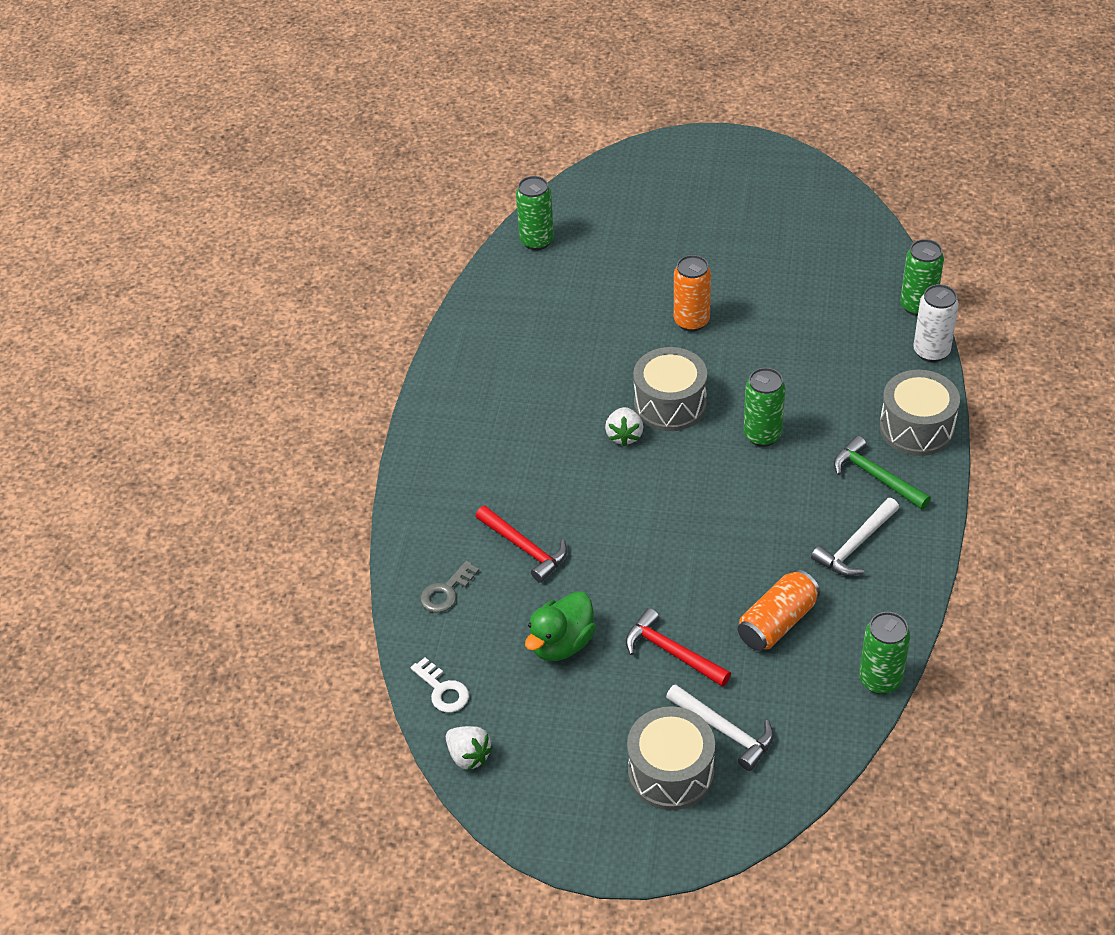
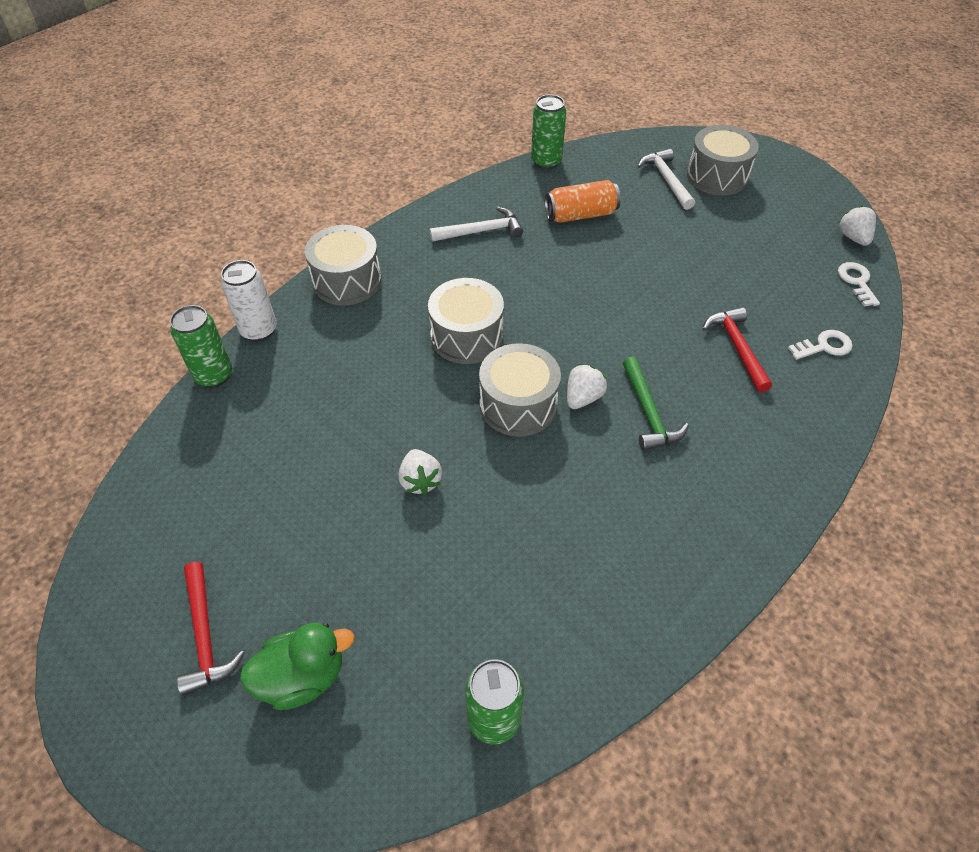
camera: 150 degrees left, 5 degrees up
grey key [420,561,479,613] -> white key [788,330,852,360]
green duck [525,591,596,661] -> green duck moved to [240,623,355,710]
red hammer [626,608,731,687] -> red hammer moved to [177,562,244,695]
orange can [674,255,711,332] -> white strawberry [398,449,442,495]
green can [743,368,785,447] -> grey drum [428,278,504,364]
green hammer [834,436,931,509] -> green hammer moved to [623,357,689,451]

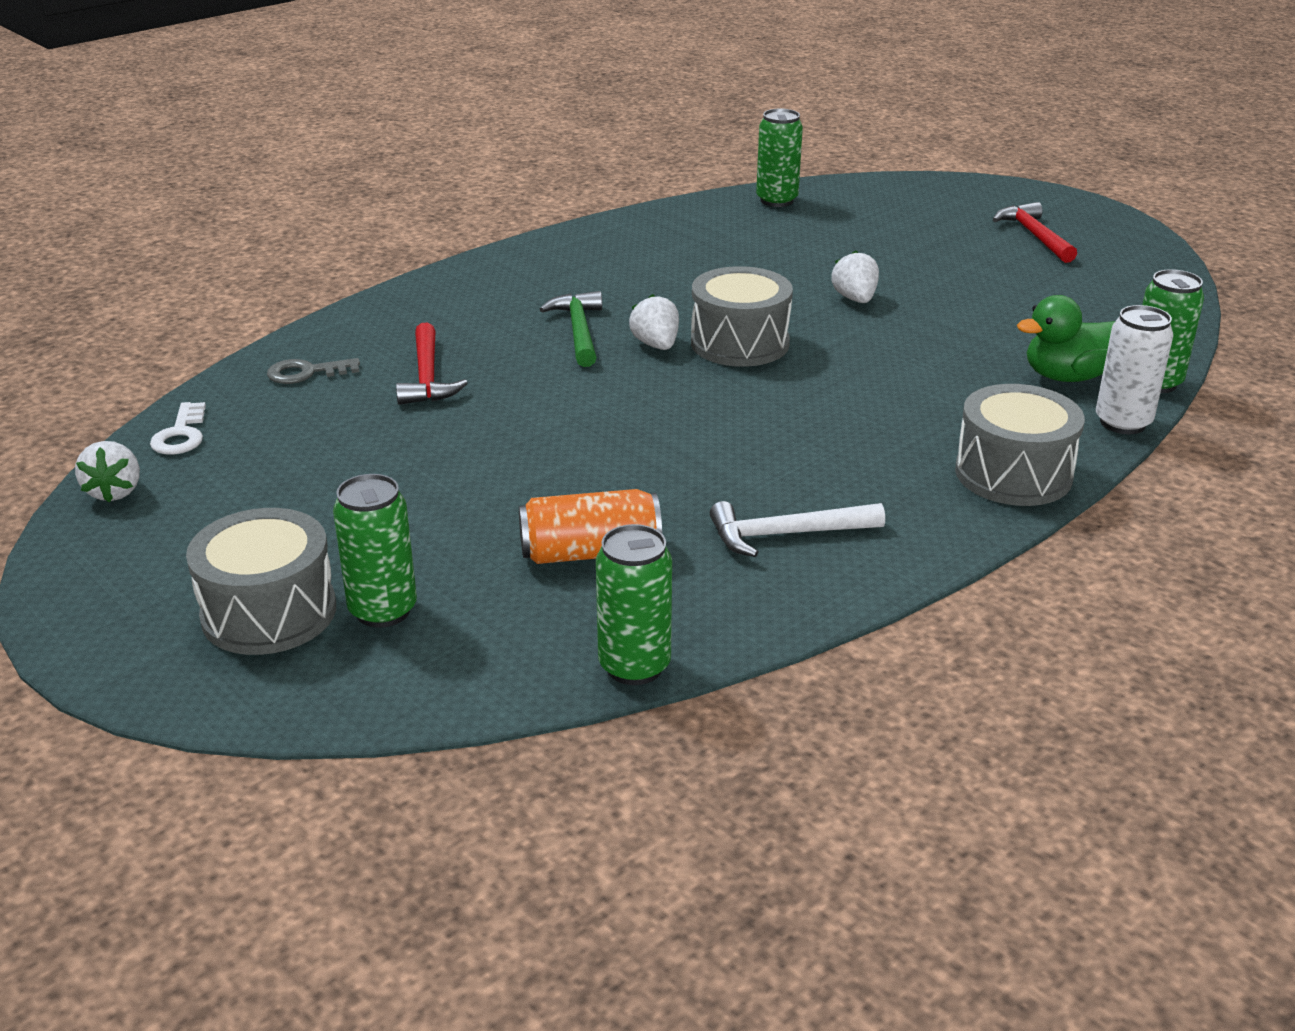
camera: 175 degrees left, 20 degrees down
green duck [240,623,355,710] -> green duck moved to [1017,295,1115,382]
grey drum [428,278,504,364] -> none
white strawberry [567,364,607,409] -> white strawberry turned 120 degrees clockwise [629,294,679,350]
white hammer [638,149,695,210] -> green can [333,474,417,628]
white key [788,330,852,360] -> grey key [267,358,360,384]

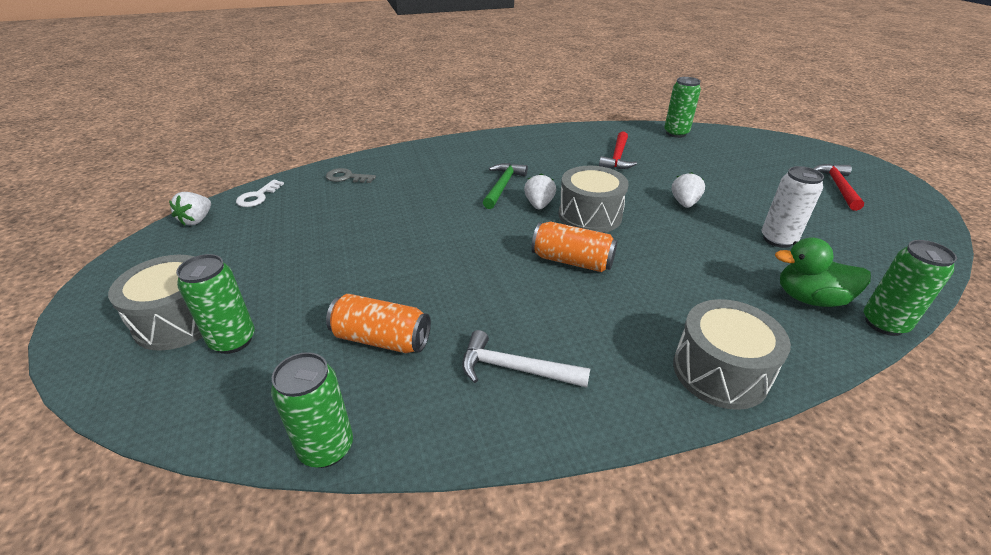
camera: 25 degrees right, 5 degrees up
red hammer [396,323,468,405] -> red hammer moved to [599,131,637,169]
white can [1096,305,1173,434] -> white can moved to [761,166,824,248]
none -> orange can [531,222,617,272]

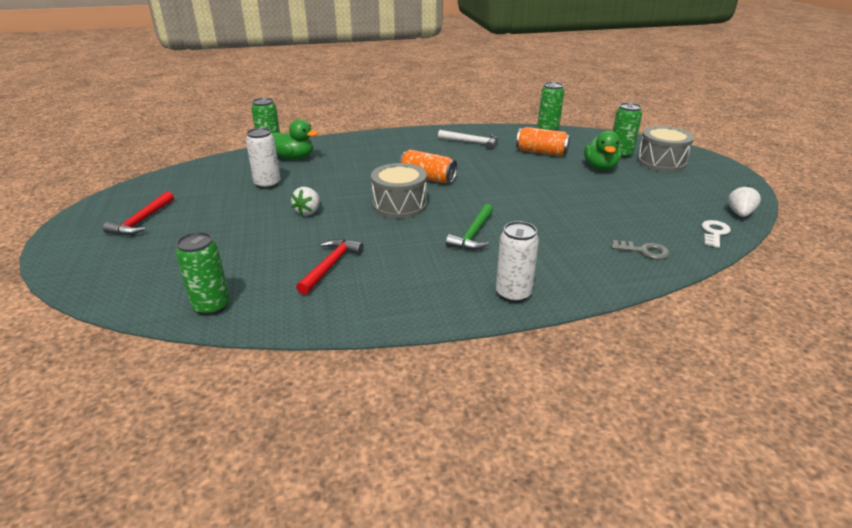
camera: 175 degrees left, 5 degrees down
white strawberry [524,173,556,209] -> none
grey drum [673,299,791,410] -> none
none -> white can [496,221,539,303]
none -> green duck [584,131,621,170]

